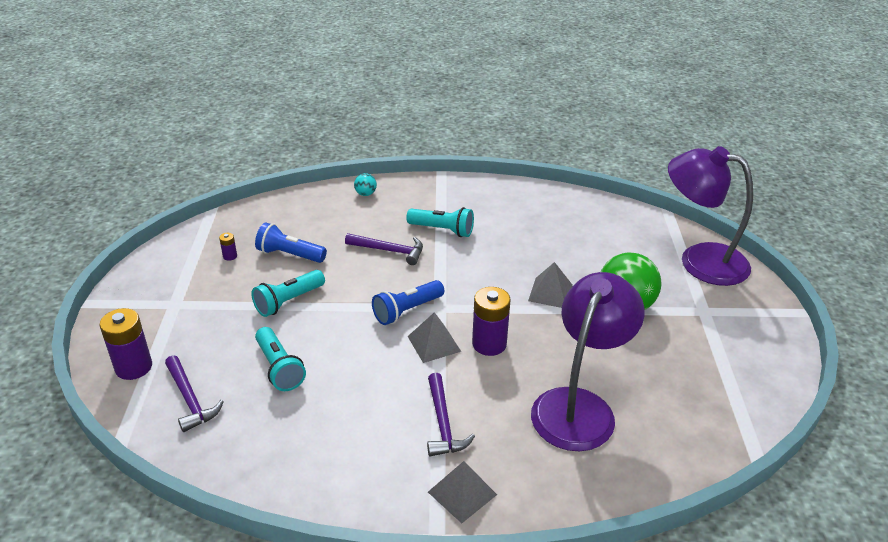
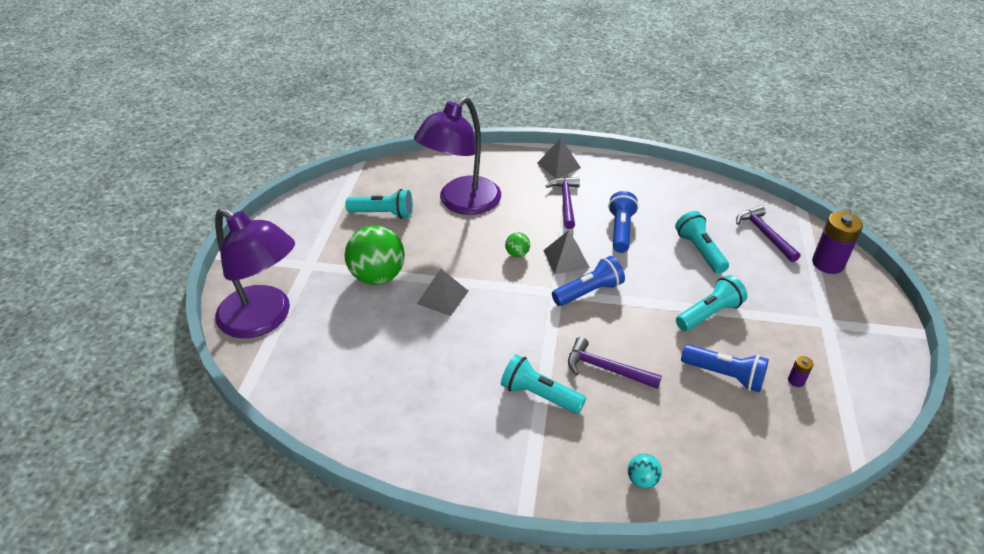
camera: 170 degrees left, 5 degrees up
purple battery [472,287,511,356] -> green ball [505,232,530,257]
none -> turquoise flashlight [345,189,413,219]
none -> blue flashlight [608,191,638,253]

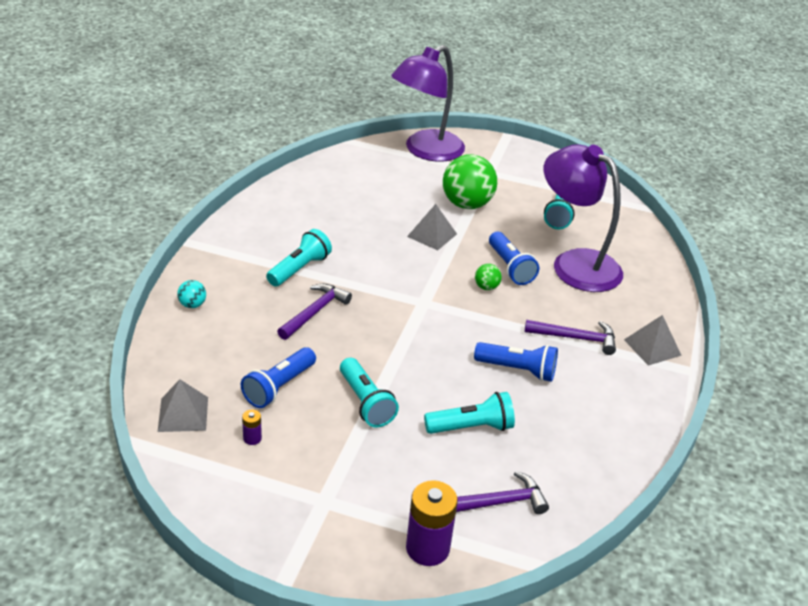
camera: 95 degrees right, 5 degrees down
grey pyramid [543,230,590,274] -> grey pyramid moved to [158,379,208,432]
blue flashlight [552,256,625,306] -> blue flashlight moved to [489,232,539,285]

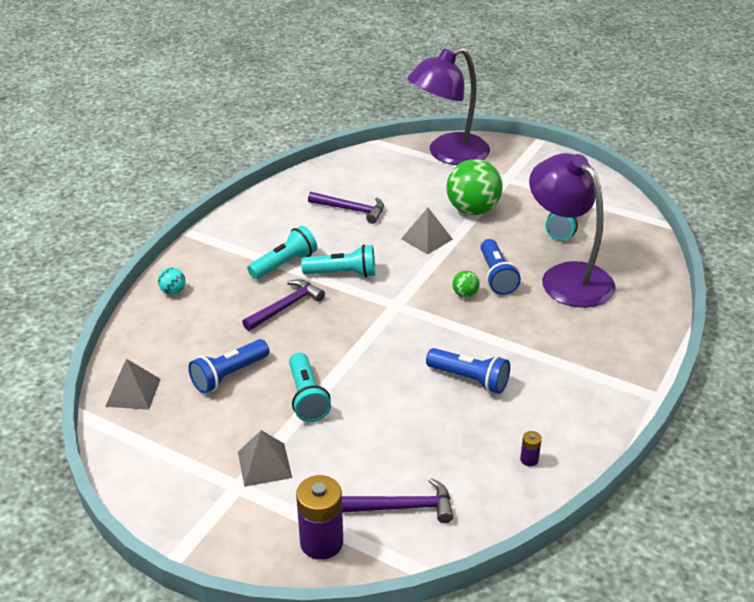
camera: 15 degrees right, 0 degrees up
purple battery [242,410,262,445] -> purple battery moved to [520,431,542,466]
turquoise flashlight [424,392,515,434] -> turquoise flashlight moved to [301,244,375,278]
purple hammer [524,320,616,355] -> purple hammer moved to [308,192,384,224]
grey pyramid [624,315,682,366] -> grey pyramid moved to [238,430,292,487]

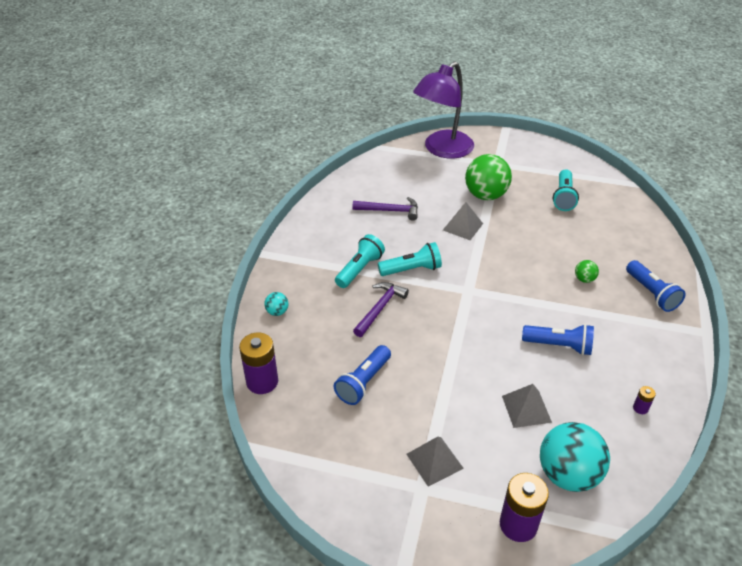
camera: 15 degrees left, 5 degrees up
grey pyramid [105,359,161,410] -> grey pyramid moved to [502,384,552,428]
turquoise flashlight [289,352,331,422] -> none
purple hammer [342,478,453,523] -> turquoise ball [540,422,610,492]
green ball [452,271,480,298] -> green ball moved to [575,260,599,283]
blue flashlight [481,239,521,295] -> blue flashlight moved to [626,260,686,312]
purple lamp [529,153,616,308] -> none
none -> purple battery [239,332,278,394]

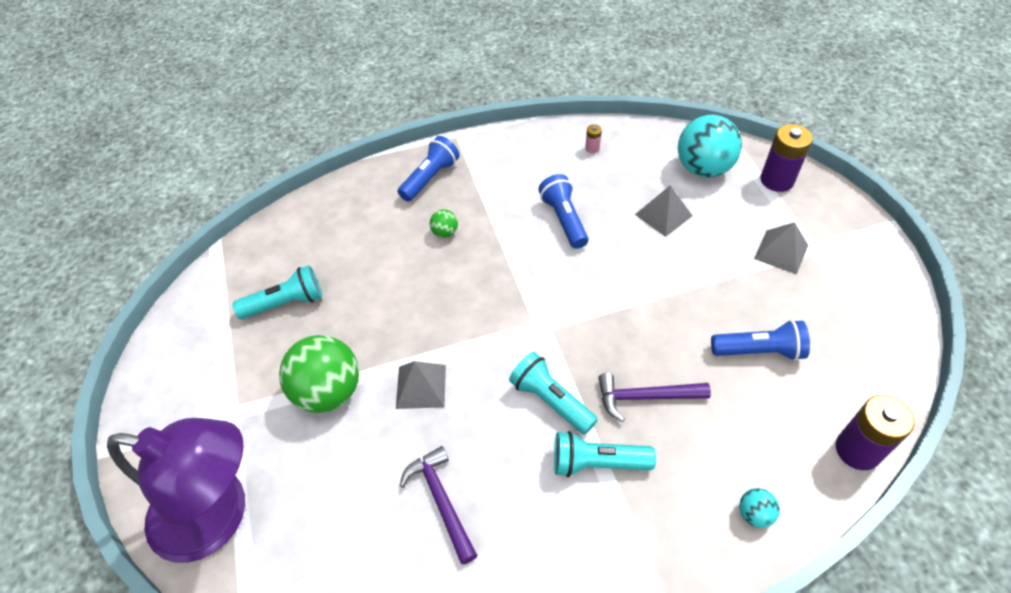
camera: 120 degrees left, 10 degrees up
purple battery [633,386,656,414] -> pink battery [585,124,602,154]

